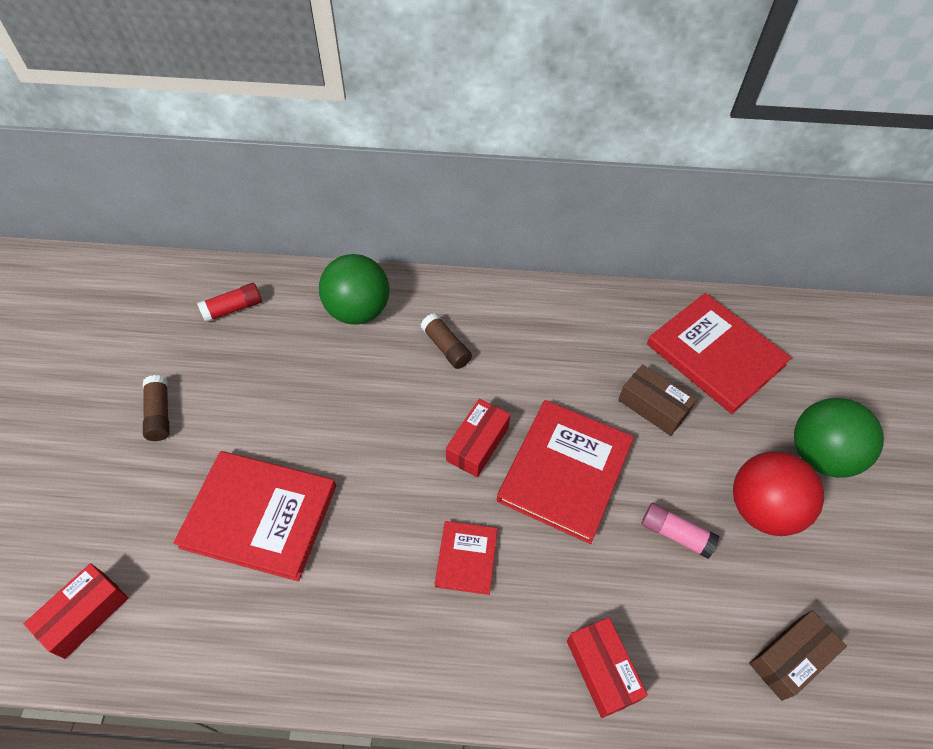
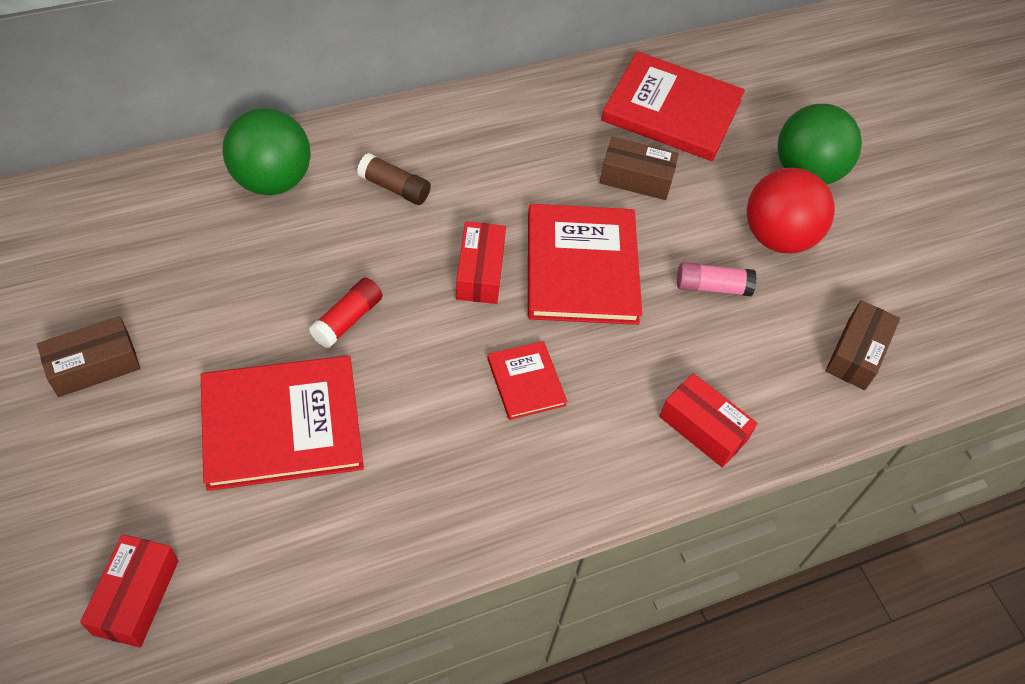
camera: 30 degrees left, 0 degrees up
brown glue stick [143,375,170,441] -> brown box [37,316,141,397]
red glue stick [197,283,262,323] -> red glue stick moved to [309,278,383,348]

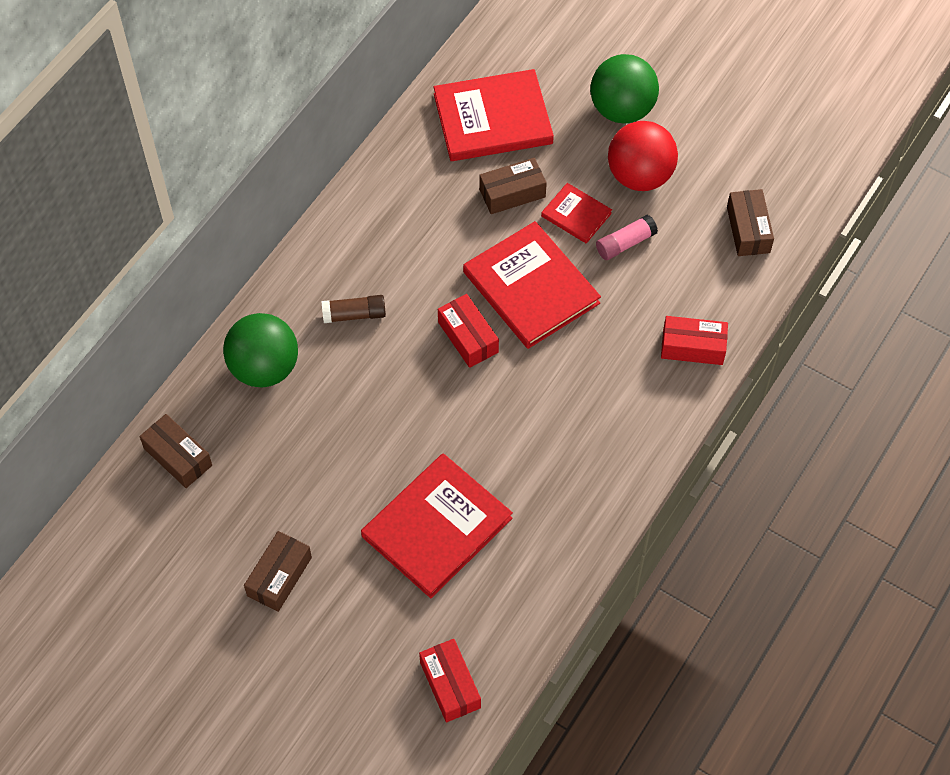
camera: 30 degrees left, 5 degrees up
red glue stick [309,278,383,348] -> none
red book [487,341,567,420] -> red book moved to [541,183,612,244]
none -> brown box [139,414,212,488]

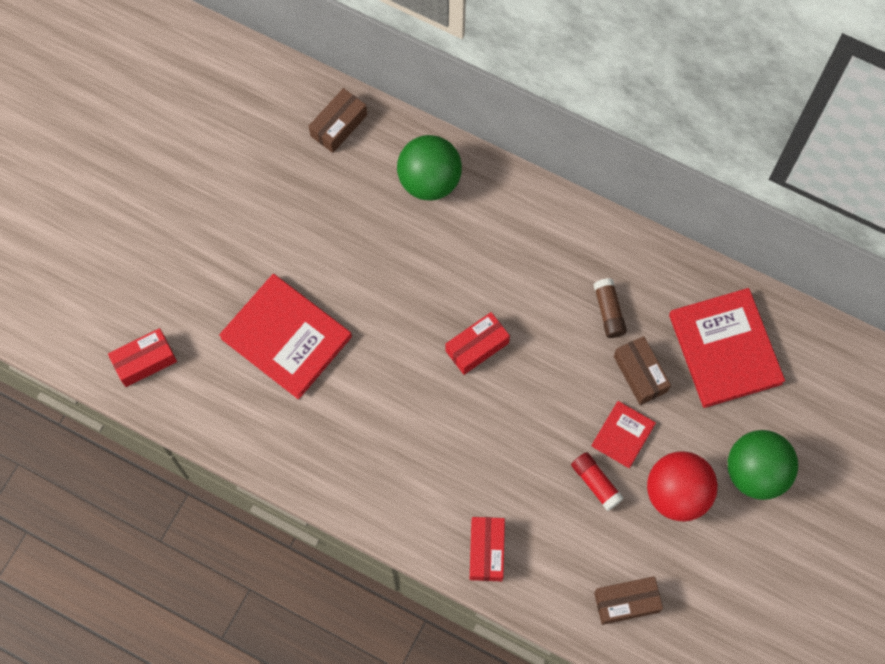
camera: 85 degrees right, 10 degrees up
brown box [244,531,312,612] -> none
brown glue stick [322,295,386,323] -> brown glue stick moved to [594,278,627,338]
red book [463,221,601,349] -> none
pink glue stick [596,214,658,260] -> red glue stick [571,452,624,511]

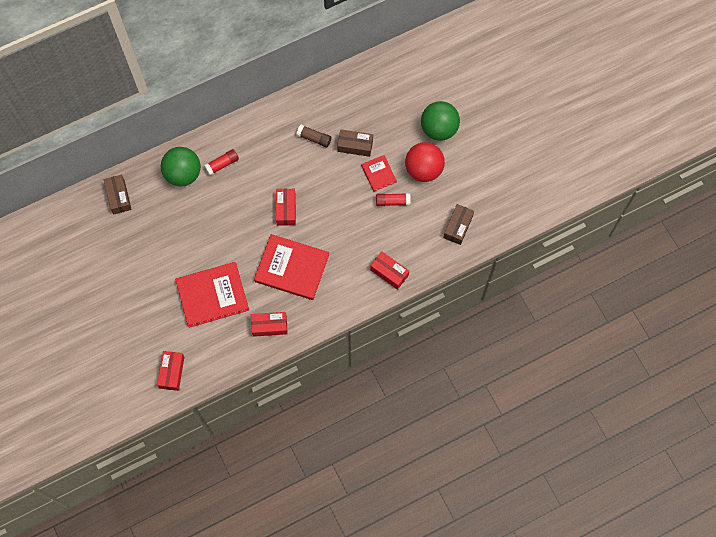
camera: 55 degrees left, 0 degrees up
red book [669,288,785,408] -> red book moved to [254,234,329,300]
none -> red glue stick [204,149,239,176]
none -> red box [251,312,288,337]

